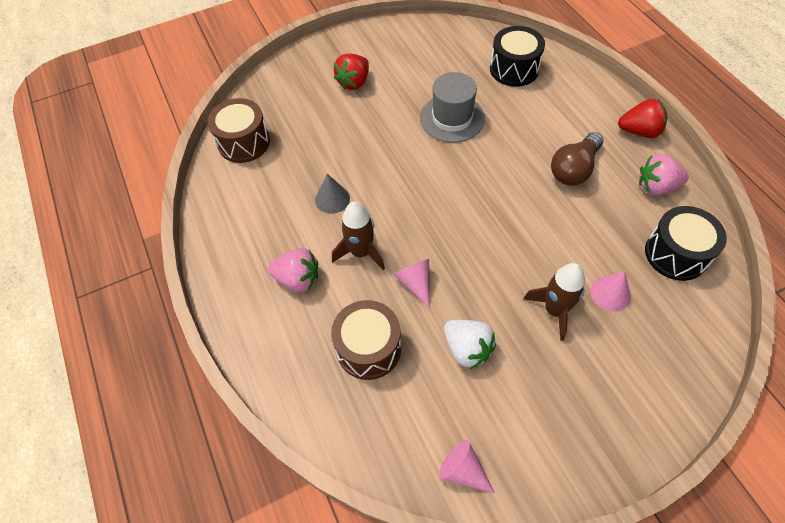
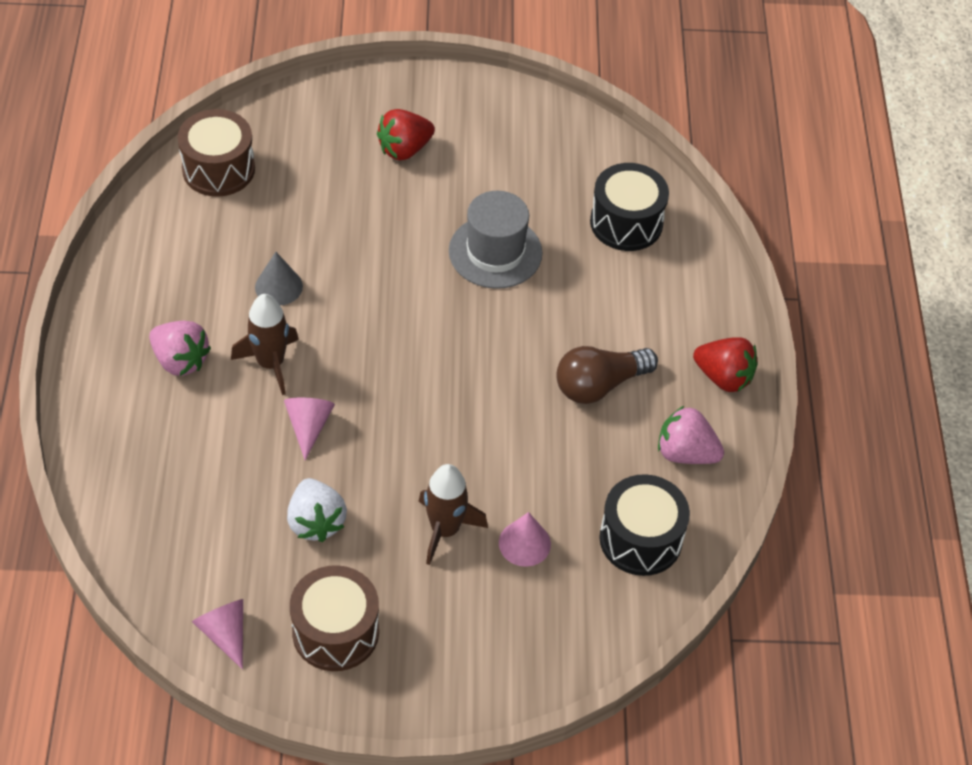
camera: 20 degrees right, 5 degrees down
brown drum [331,300,401,380] -> brown drum moved to [290,565,379,671]

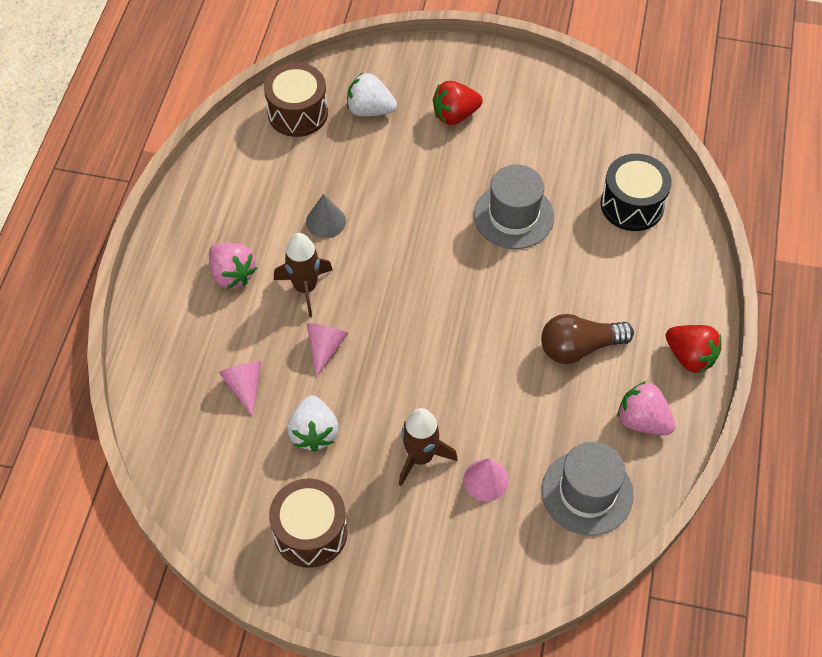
camera: 15 degrees right, 5 degrees up
pink cone [192,599,243,669] -> pink cone moved to [219,361,261,416]
black drum [599,474,690,576] -> grey hat [542,442,634,536]
none -> white strawberry [347,73,397,116]

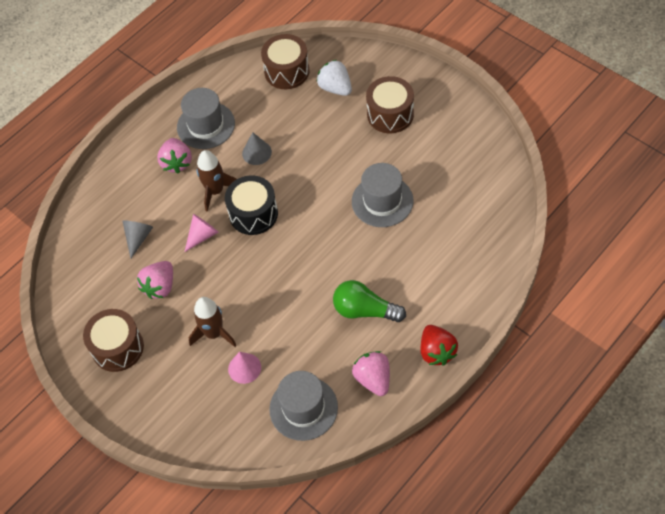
camera: 35 degrees right, 0 degrees up
pink cone [219,361,261,416] -> grey cone [123,220,153,259]
white strawberry [287,395,339,452] -> pink strawberry [137,261,173,299]
red strawberry [433,81,483,125] -> brown drum [366,76,414,133]
brown light bulb [541,314,634,364] -> green light bulb [333,280,406,322]
black drum [601,154,672,231] -> black drum moved to [225,175,278,235]
none -> grey hat [177,88,235,149]

